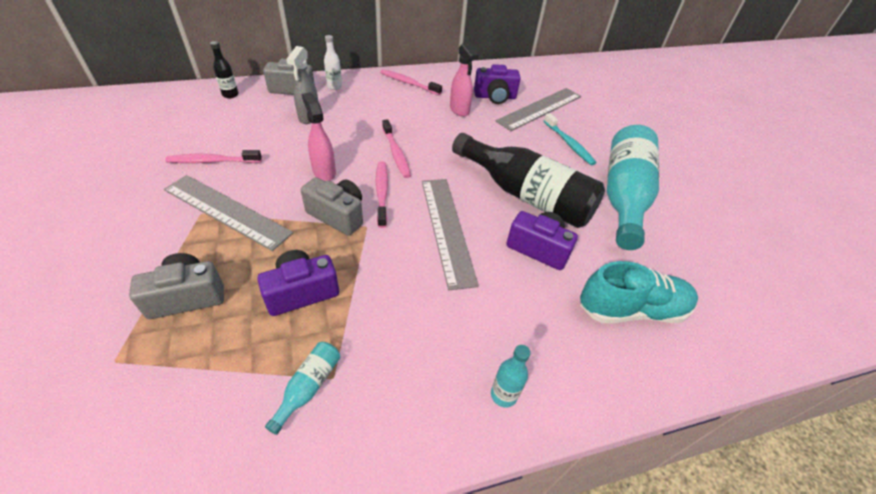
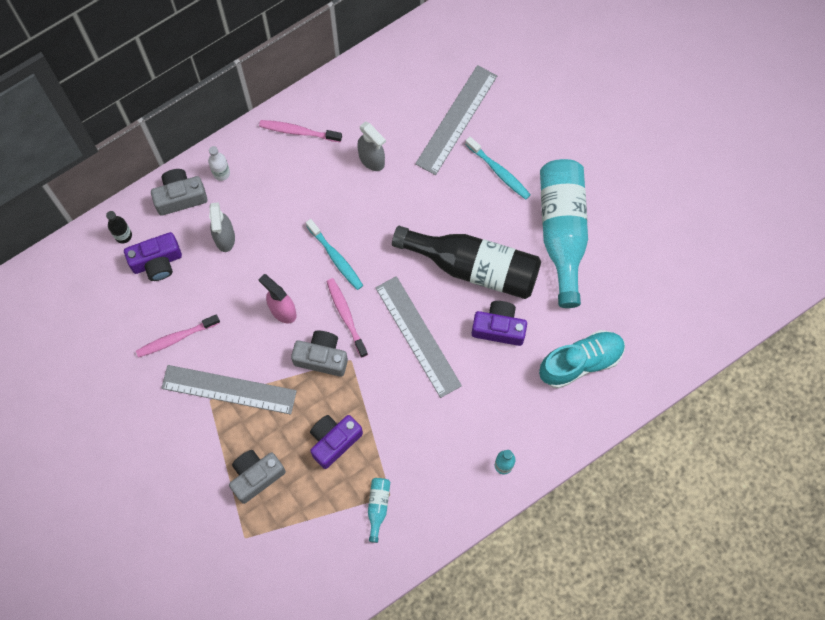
camera: 15 degrees left, 25 degrees up
pink toothbrush [382,119,411,178] -> turquoise toothbrush [306,219,363,290]
pink spray bottle [450,43,479,117] -> grey spray bottle [357,121,386,171]
purple camera [474,64,521,104] -> purple camera moved to [124,232,182,281]

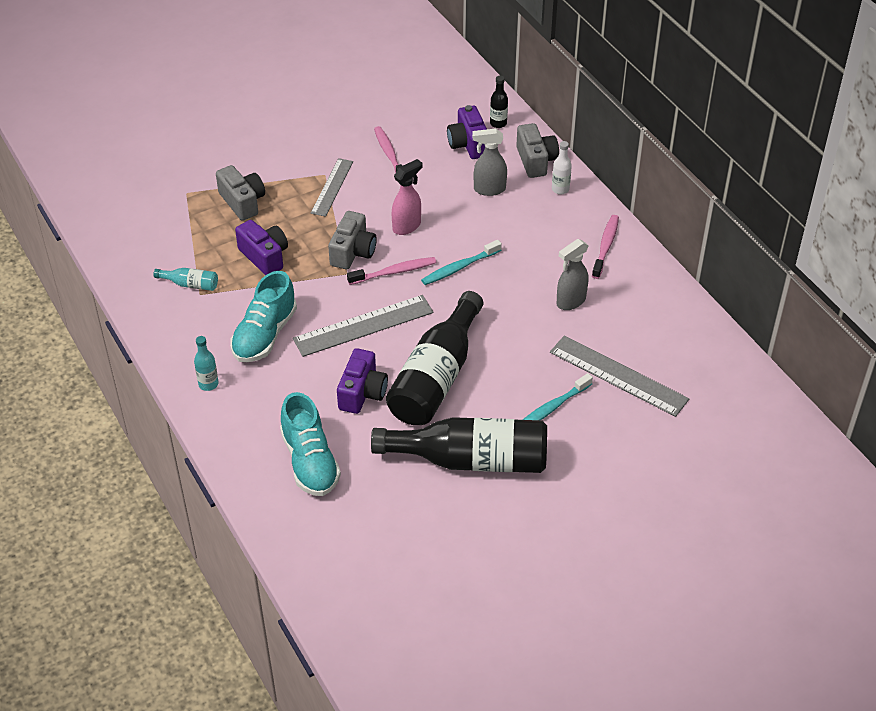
camera: 95 degrees right, 25 degrees down
grey ruler [161,365,297,415] -> grey ruler [311,158,353,217], size x0.65
turquoise bottle [540,159,588,308] -> black bottle [371,417,547,473]
none -> turquoise shoe [230,271,297,362]

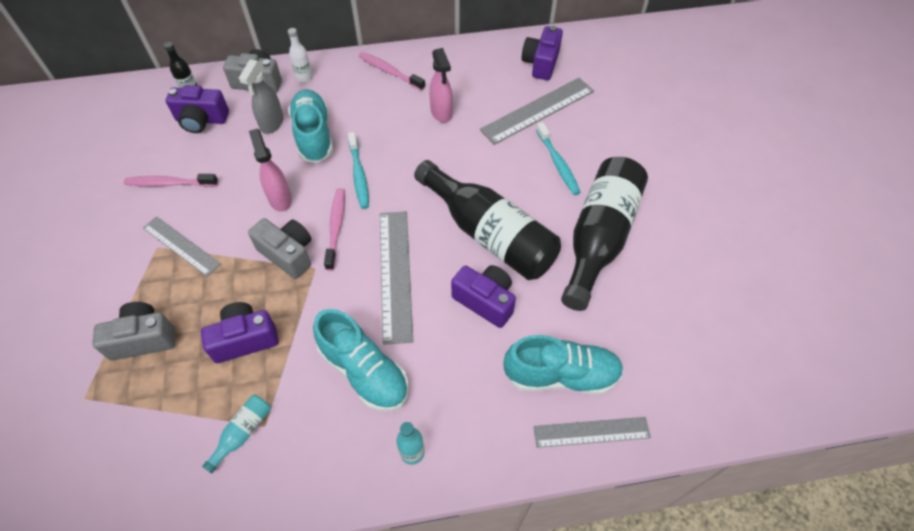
camera: 70 degrees left, 10 degrees up
grey spray bottle [557,239,589,310] -> pink spray bottle [429,48,453,123]
none -> turquoise shoe [288,89,333,163]
none -> purple camera [522,26,563,80]
none -> grey ruler [533,417,651,448]

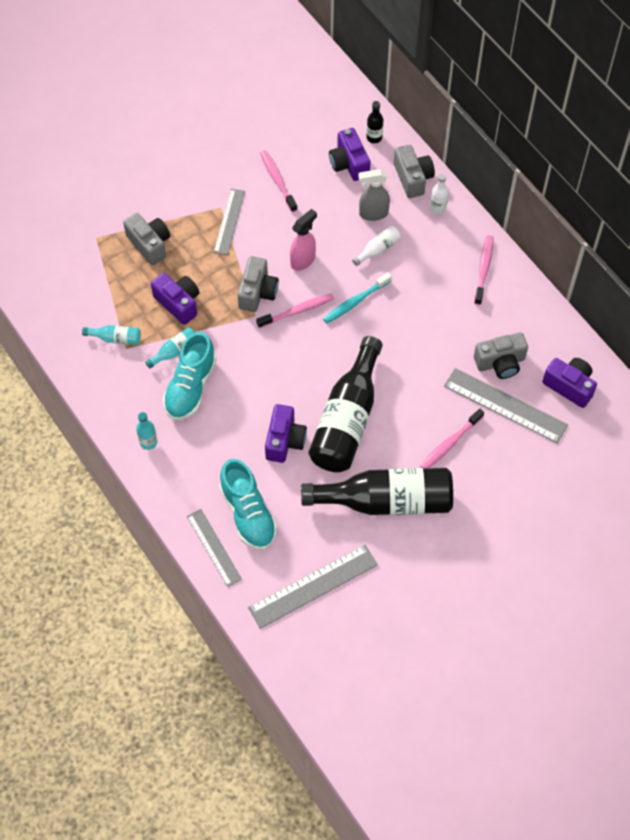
camera: 65 degrees right, 5 degrees up
turquoise shoe [288,89,333,163] -> white bottle [352,226,401,266]
grey ruler [380,211,413,345] -> grey ruler moved to [248,545,378,629]
pink spray bottle [429,48,453,123] -> none
purple camera [522,26,563,80] -> purple camera turned 45 degrees clockwise [542,358,597,408]
turquoise toothbrush [536,122,581,195] -> pink toothbrush [420,408,484,468]
none -> turquoise bottle [145,327,195,369]
none -> grey camera [474,332,528,379]

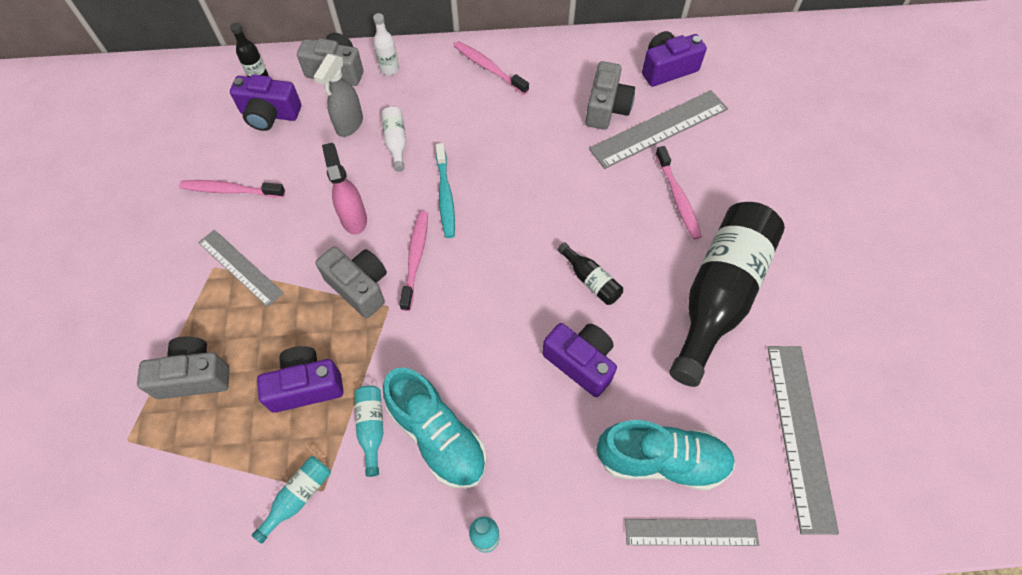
camera: 60 degrees left, 0 degrees up
black bottle [309,336,383,472] -> black bottle [557,242,623,305], size x0.41

